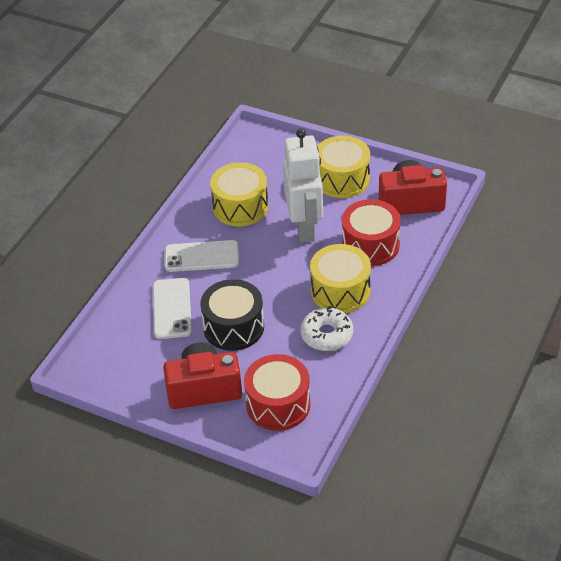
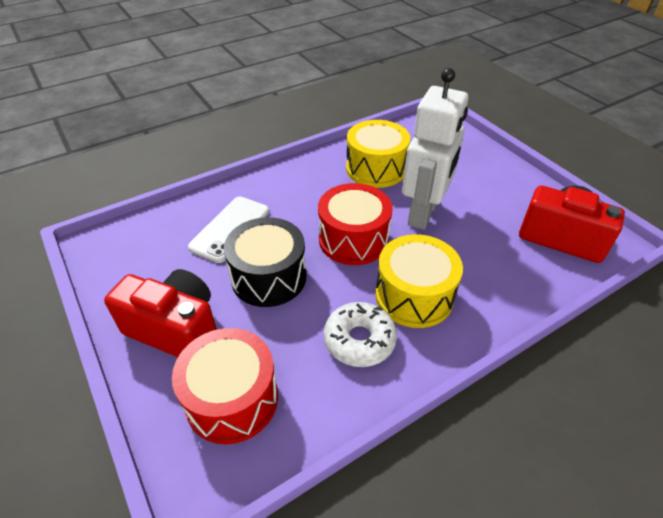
camera: 30 degrees right, 0 degrees up
white phone [165,240,239,272] -> none
yellow drum [317,136,370,198] -> none
red drum [342,199,401,266] -> red drum moved to [318,183,393,265]

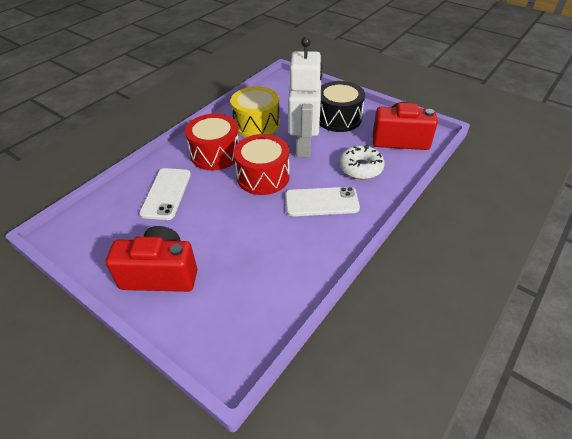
camera: 20 degrees left, 0 degrees up
red drum [172,328,278,444] -> red drum moved to [185,114,239,170]
black drum [224,217,306,307] -> black drum moved to [319,81,365,132]
white donut [324,302,397,367] -> white donut moved to [339,144,385,179]
yellow drum [376,234,463,328] -> white phone [285,187,360,216]

